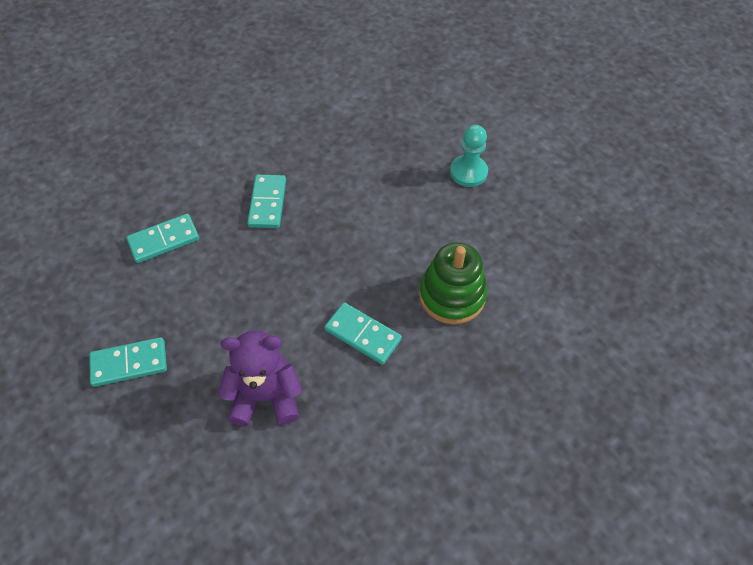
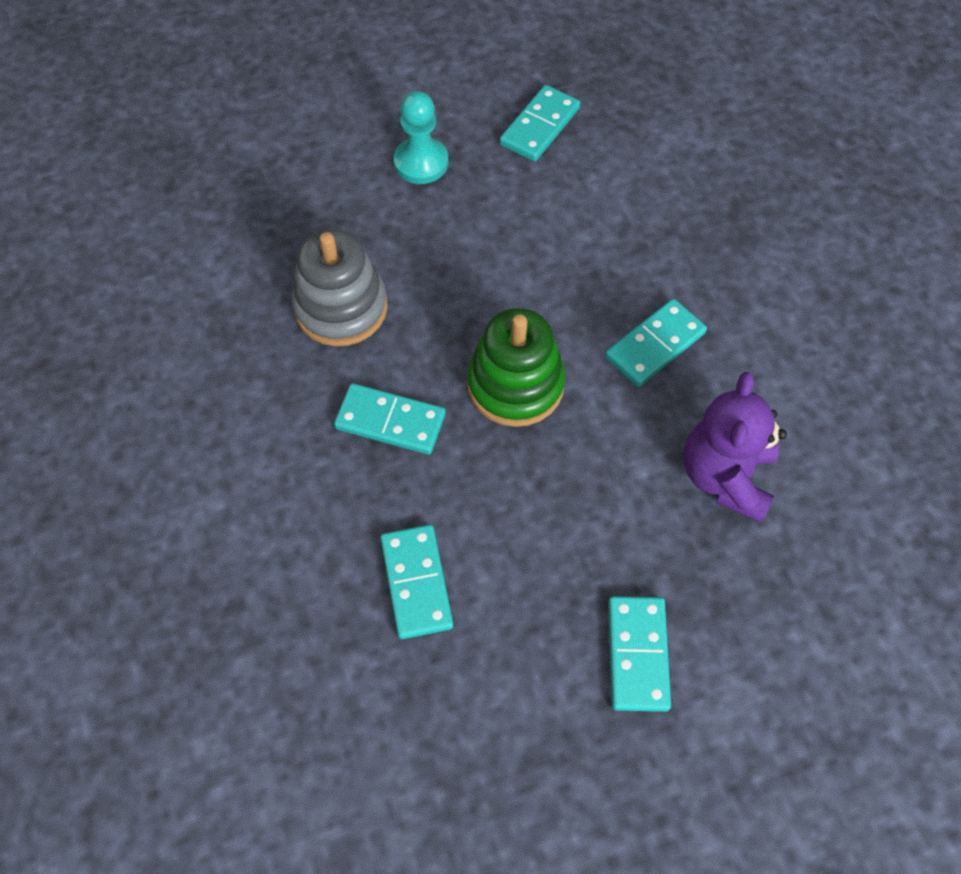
camera: 75 degrees left, 5 degrees up
green stacking toy [419,242,487,324] -> green stacking toy moved to [467,308,566,427]
none -> grey stacking toy [292,229,388,346]
none -> turquoise domino [500,85,580,162]

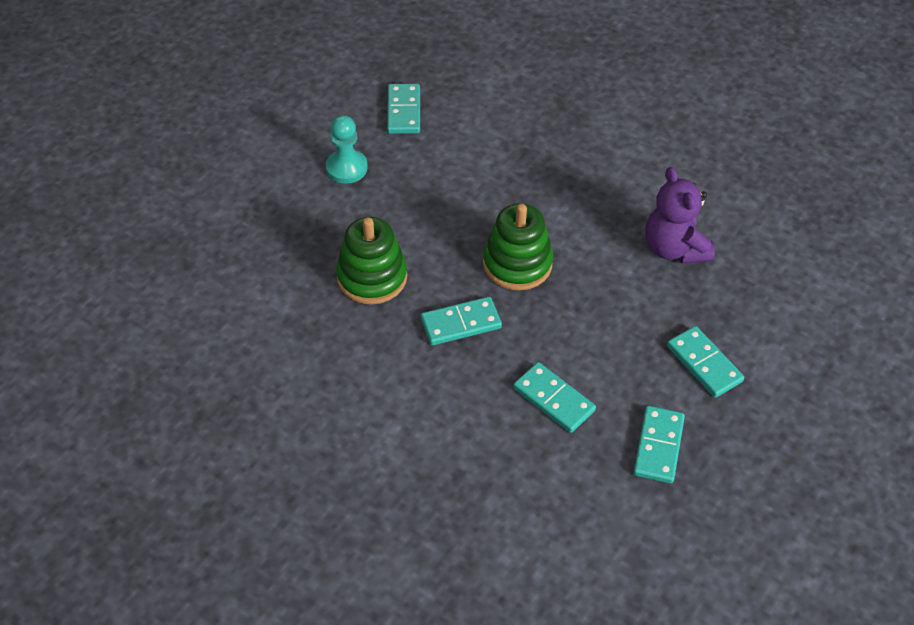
camera: 35 degrees left, 10 degrees down
grey stacking toy [292,229,388,346] -> green stacking toy [336,217,407,305]
turquoise domino [605,299,707,387] -> turquoise domino moved to [633,406,685,484]

